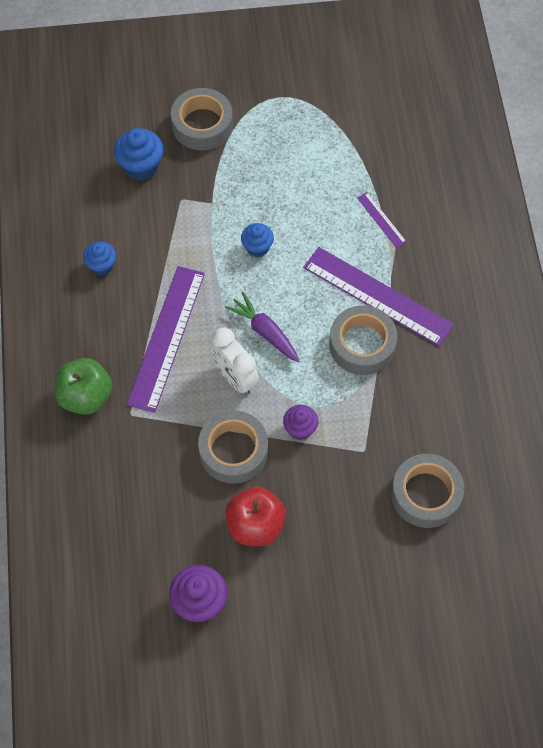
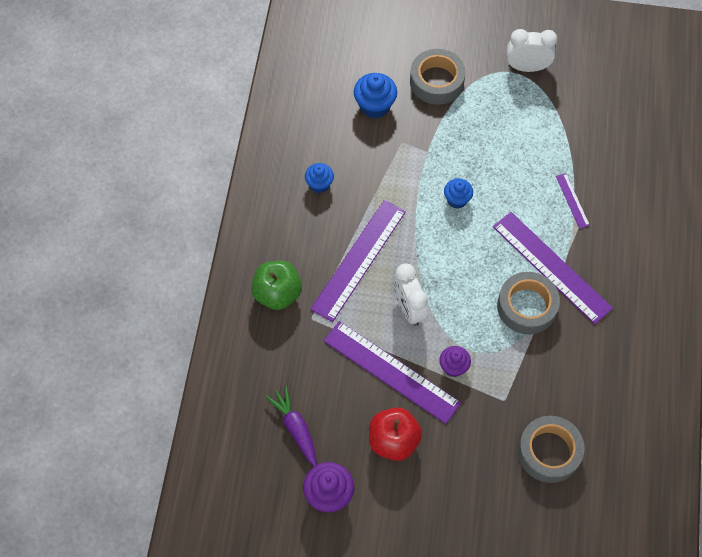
camera: 15 degrees right, 0 degrees up
grey tape [198,411,268,484] -> purple ruler [324,321,461,424]
purple carrot [225,292,299,362] -> purple carrot moved to [265,386,317,467]
none -> white clock [507,29,558,72]

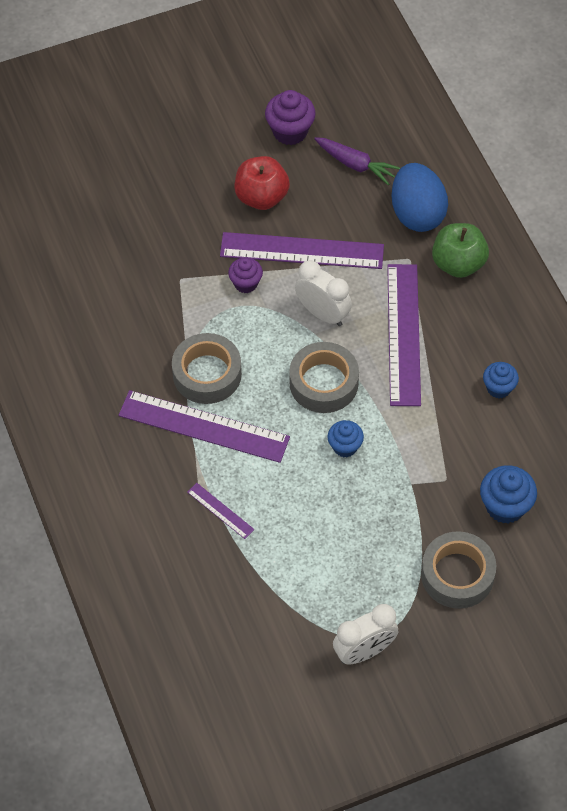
camera: 150 degrees right, 5 degrees down
grey tape [518,416,584,483] -> grey tape moved to [289,342,359,413]
none -> blue egg [391,163,448,232]

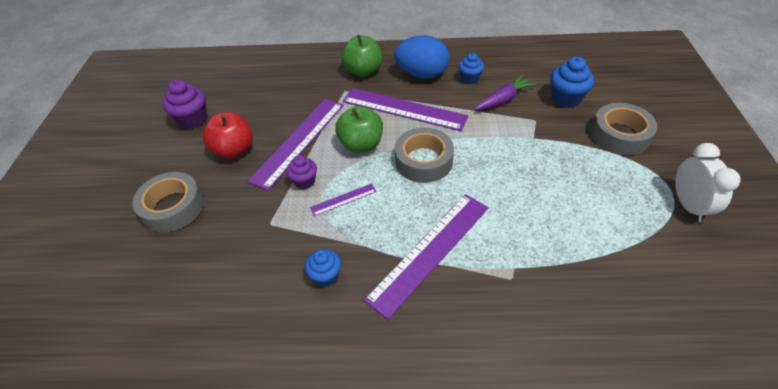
camera: 65 degrees left, 10 degrees down
grey tape [172,333,242,404] -> grey tape moved to [132,172,204,232]
purple ruler [187,483,255,539] -> purple ruler moved to [310,183,377,216]
white clock [295,260,352,326] -> green apple [335,106,383,153]
purple carrot [314,137,400,185] -> purple carrot moved to [475,75,536,110]
blue cupcake [328,420,364,457] -> blue cupcake moved to [305,249,341,287]
blue egg [391,163,448,232] -> blue egg moved to [394,35,449,79]

